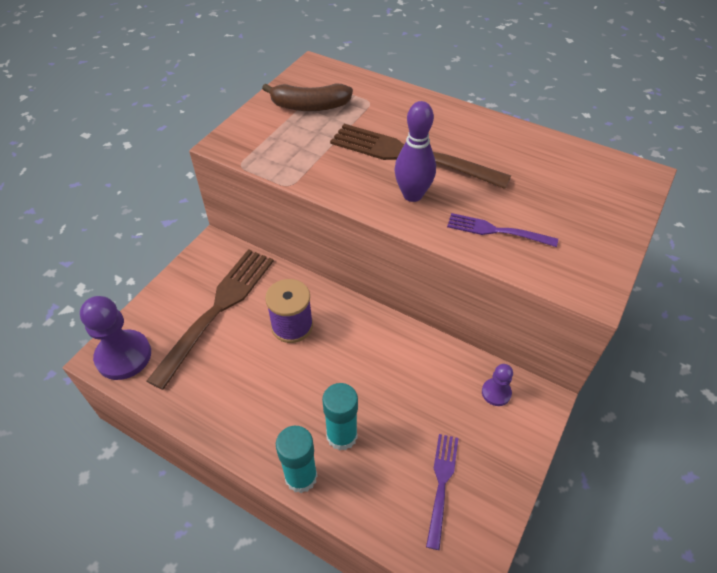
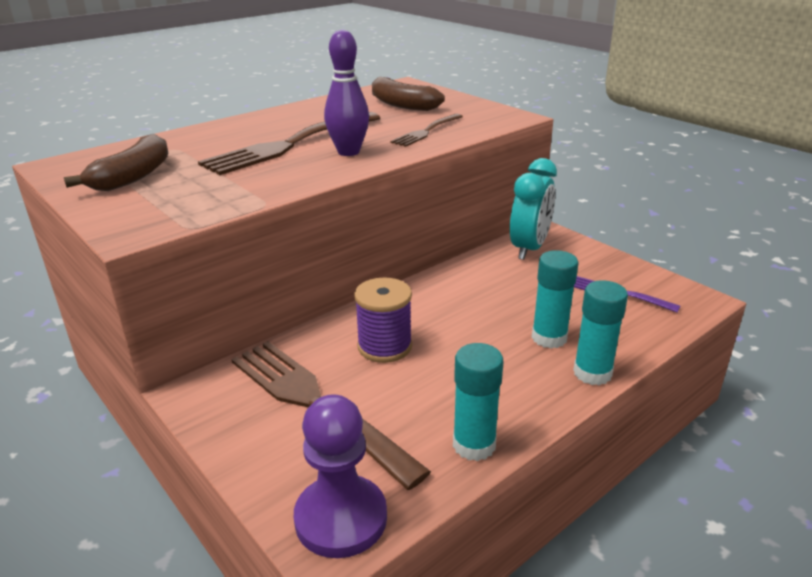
camera: 70 degrees left, 20 degrees down
purple fork [447,213,558,247] -> brown fork [390,114,463,147]
purple pawn [482,364,513,406] -> turquoise clock [510,158,557,260]
none -> brown banana [372,76,445,111]
none -> turquoise glue stick [453,343,503,461]

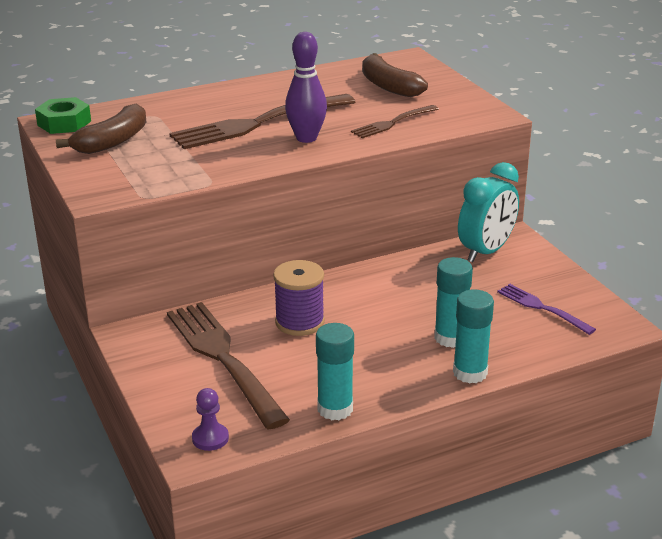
camera: 15 degrees right, 0 degrees up
purple pawn [294,394,387,558] -> purple pawn [192,388,229,451], size x0.52
none -> green nut [35,97,91,134]

